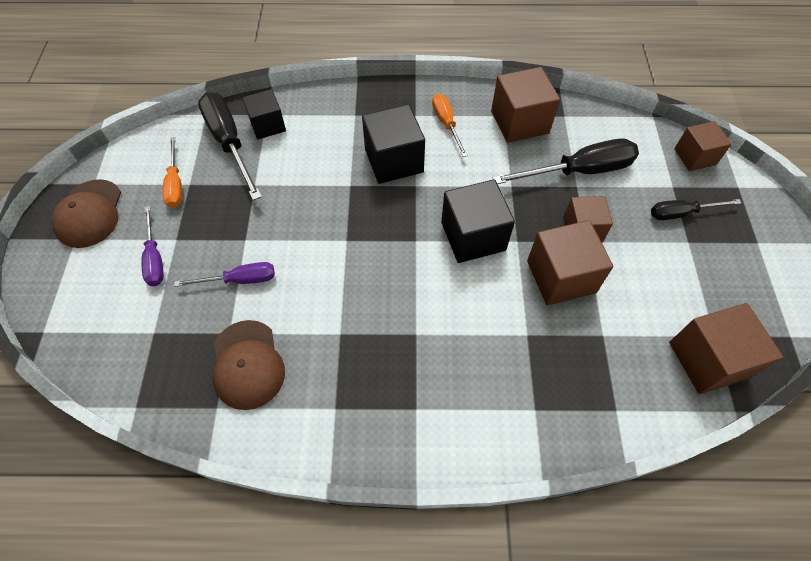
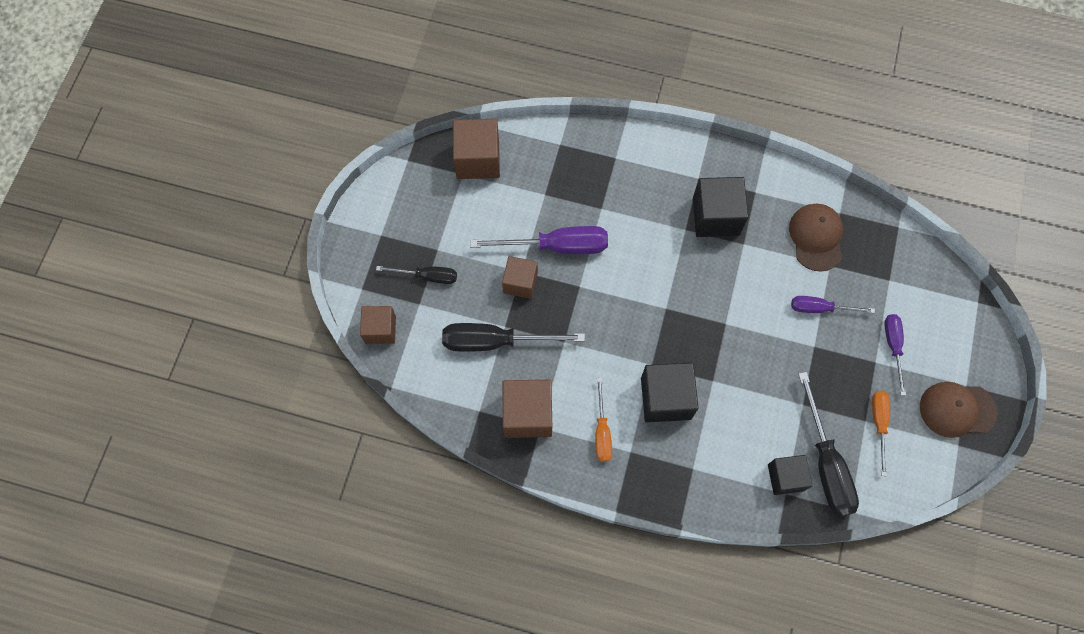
camera: 165 degrees left, 10 degrees up
brown cap [52,179,121,248] -> brown cap turned 105 degrees counterclockwise [920,382,997,438]
black cube [441,179,515,263] -> black cube moved to [693,177,748,237]
brown cube [527,220,613,305] -> purple screwdriver [470,226,608,254]

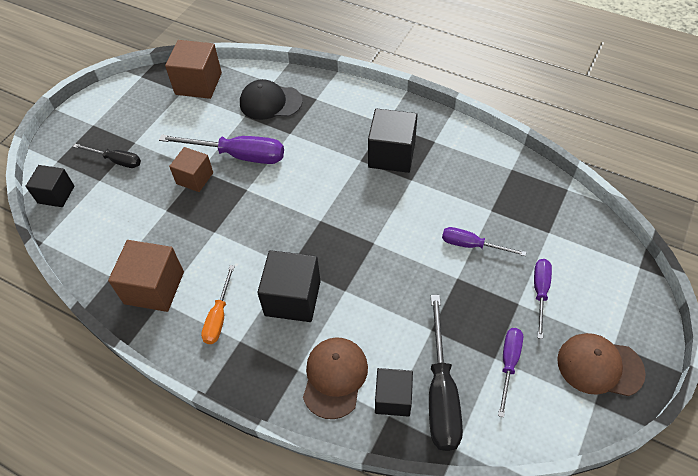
camera: 15 degrees right, 15 degrees down
brown cube [360,306,396,344] -> black cube [25,165,74,207]
black screwdriver [442,323,585,352] -> none
brown cap [789,204,843,272] -> brown cap moved to [303,337,368,419]
orange screwdriver [872,391,890,476] -> purple screwdriver [498,328,523,417]
none -> black cap [240,79,303,120]

